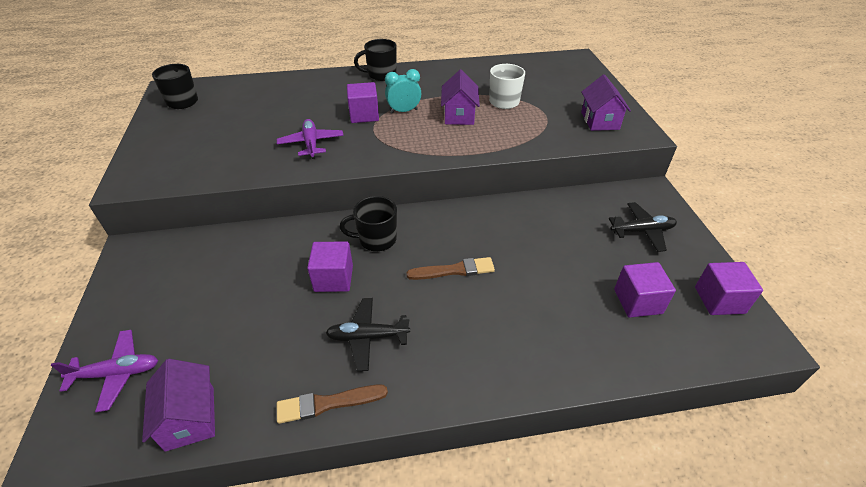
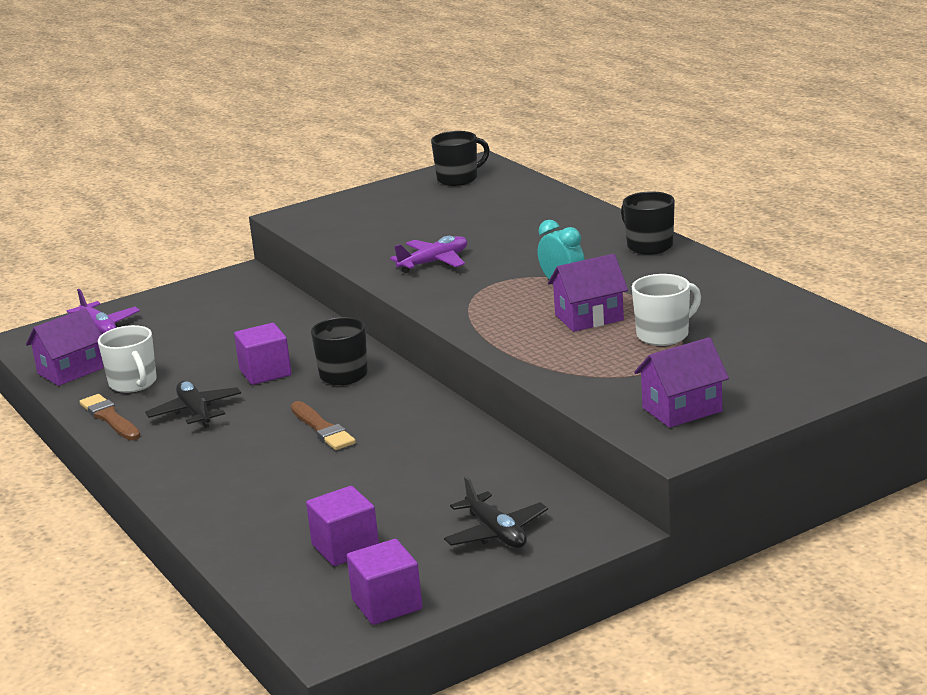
camera: 70 degrees right, 20 degrees down
purple cube [347,82,379,123] -> none
none -> white mug [98,325,157,393]

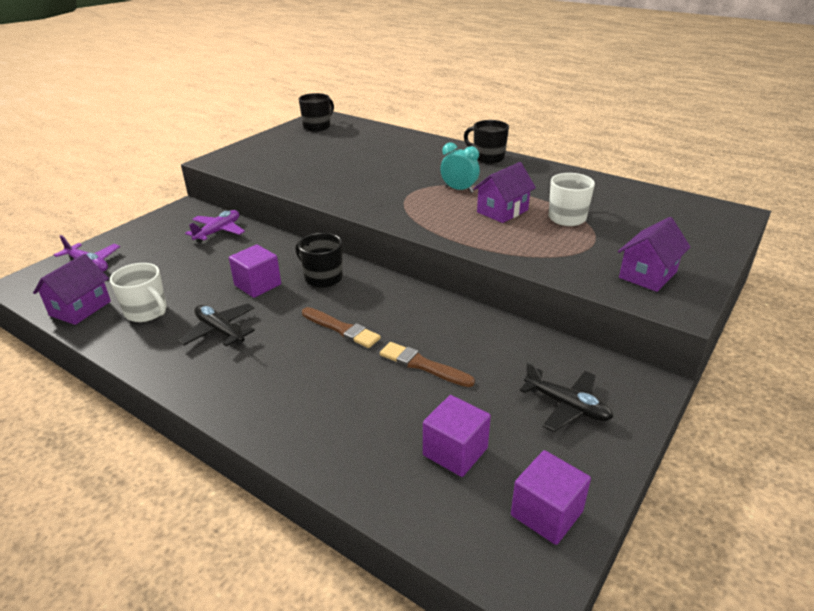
camera: 25 degrees left, 10 degrees up
brown brush [80,394,141,440] -> brown brush moved to [380,342,475,387]
purple plane [390,236,467,273] -> purple plane moved to [185,210,245,243]

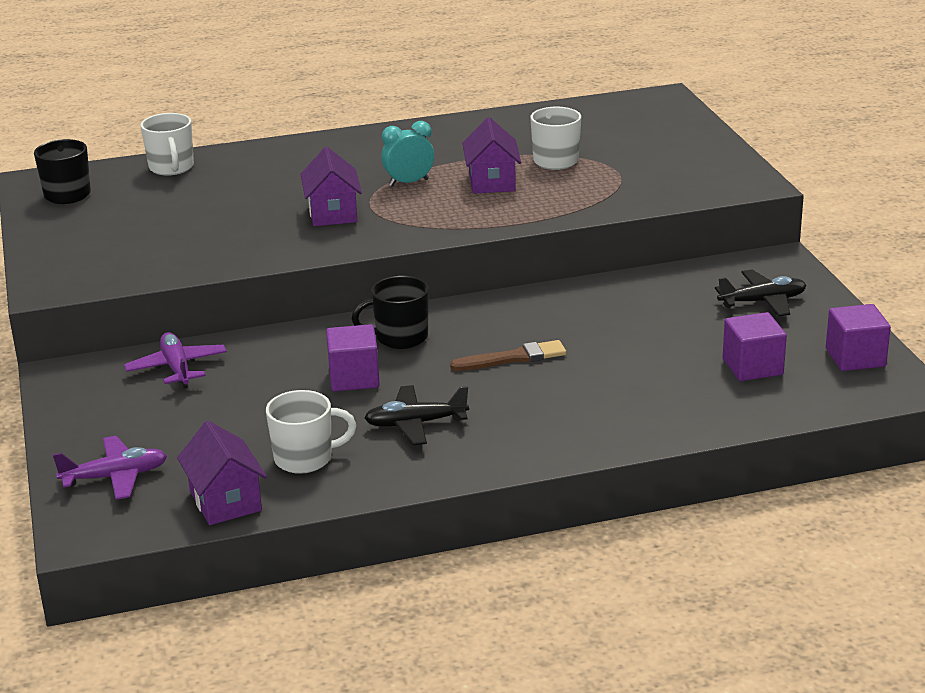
camera: 50 degrees left, 5 degrees down
brown brush [380,342,475,387] -> none
black mug [464,120,509,163] -> none
purple house [618,217,691,292] -> purple house moved to [300,147,362,226]
none -> white mug [140,113,194,176]

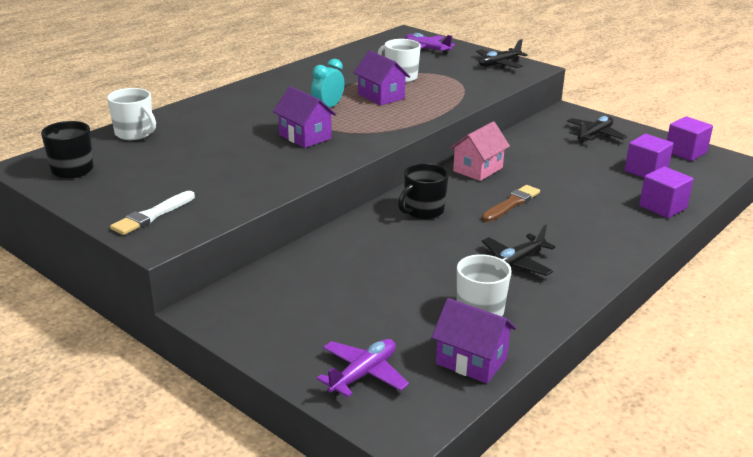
camera: 35 degrees left, 0 degrees up
purple plane [124,332,227,388] -> purple plane moved to [405,33,455,55]
purple cube [326,324,380,392] -> purple cube moved to [639,166,694,218]
none -> white brush [110,191,195,235]
none -> pink house [450,121,510,181]
none -> black plane [476,39,528,69]

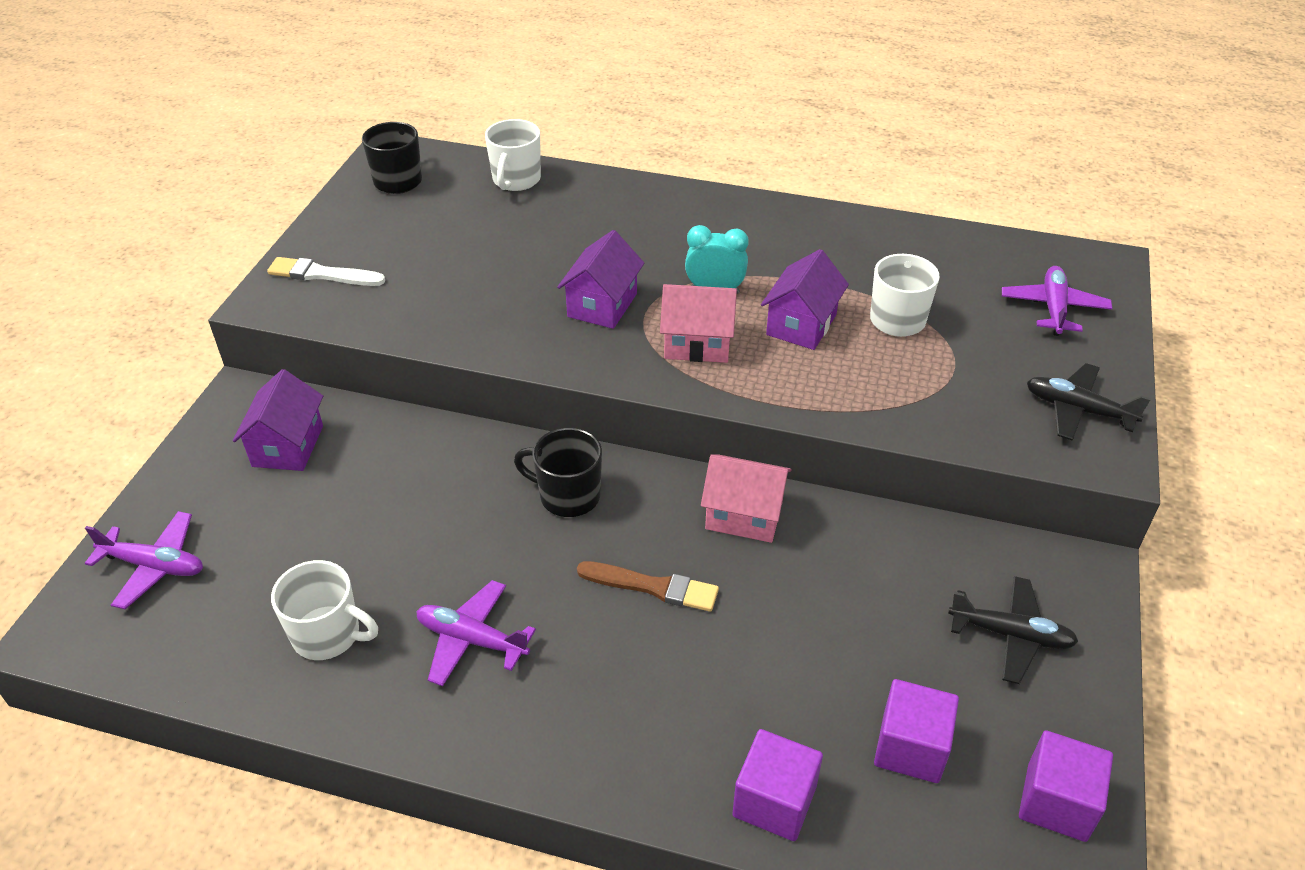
camera: 65 degrees right, 15 degrees up
purple house [431,298,516,384] -> purple house moved to [233,369,323,471]
black plane [482,224,555,276] -> purple plane [416,580,536,686]
none -> pink house [660,284,737,363]

